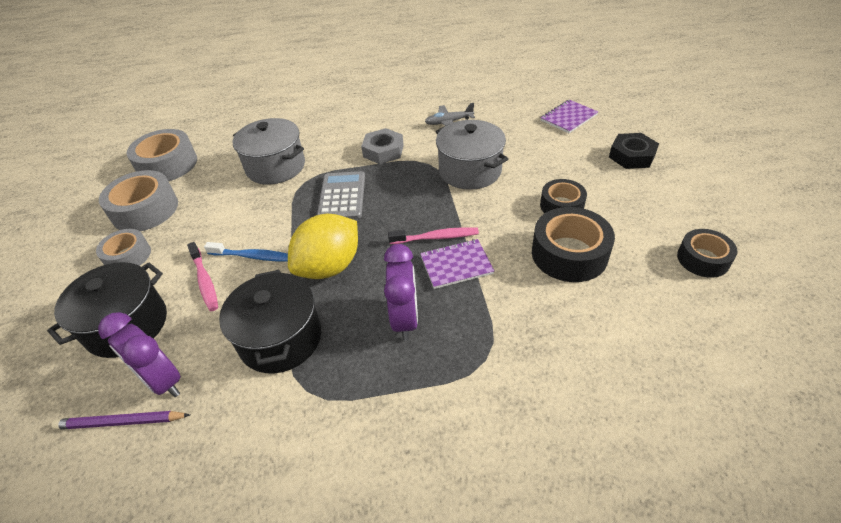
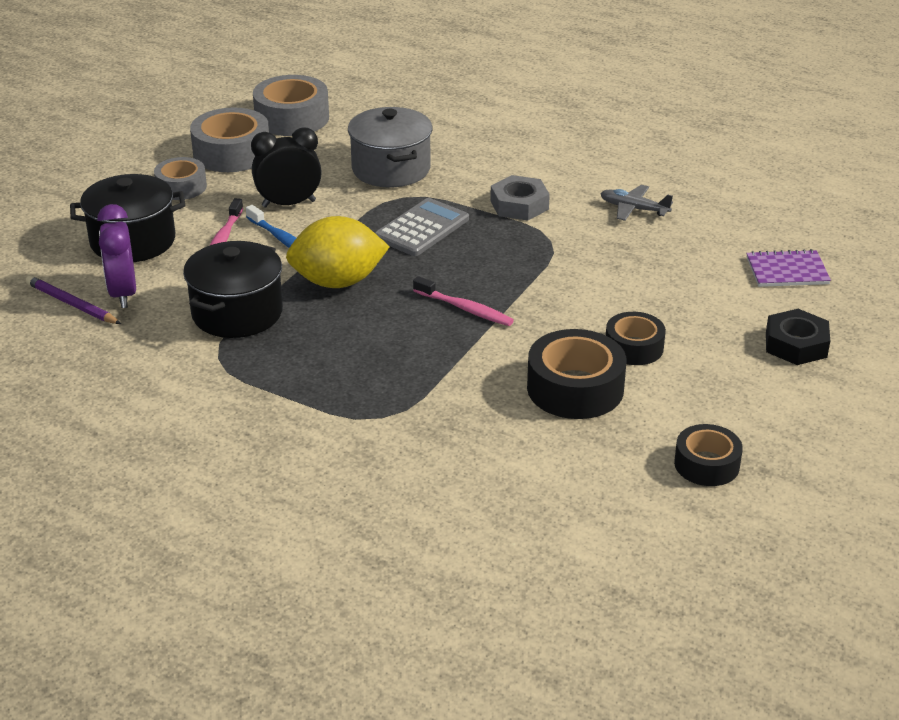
camera: 35 degrees right, 10 degrees down
purple clock [384,244,418,340] -> none
purple notebook [420,239,495,289] -> none
grey pot [436,120,508,190] -> none
none -> black clock [251,127,322,208]

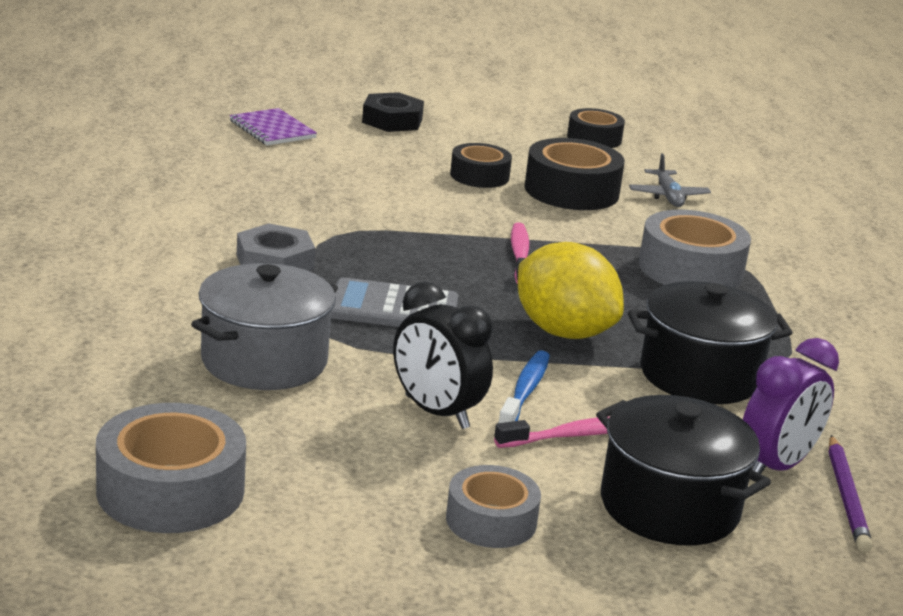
camera: 125 degrees left, 10 degrees down
grey tape [190,108,269,172] -> grey tape moved to [639,210,751,288]
grey plane [600,185,673,221] -> grey plane moved to [629,153,711,207]

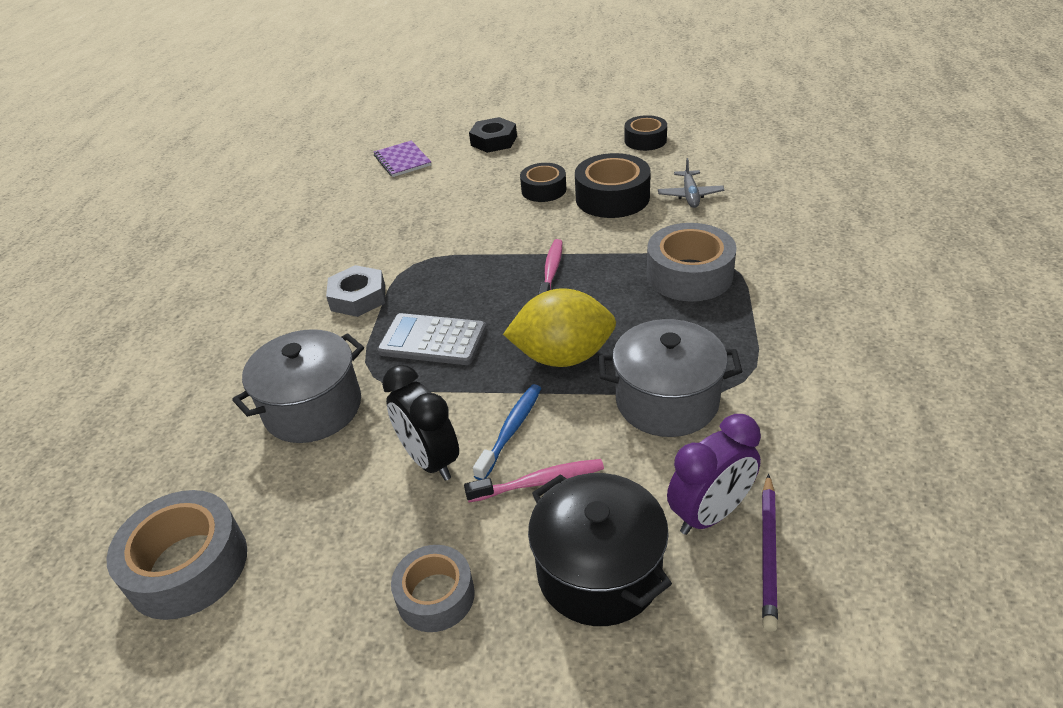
camera: 15 degrees right, 15 degrees up
yellow lemon [518,242,624,339] -> yellow lemon turned 60 degrees counterclockwise [503,288,616,367]
black pot [628,281,793,404] -> grey pot [599,319,743,437]

